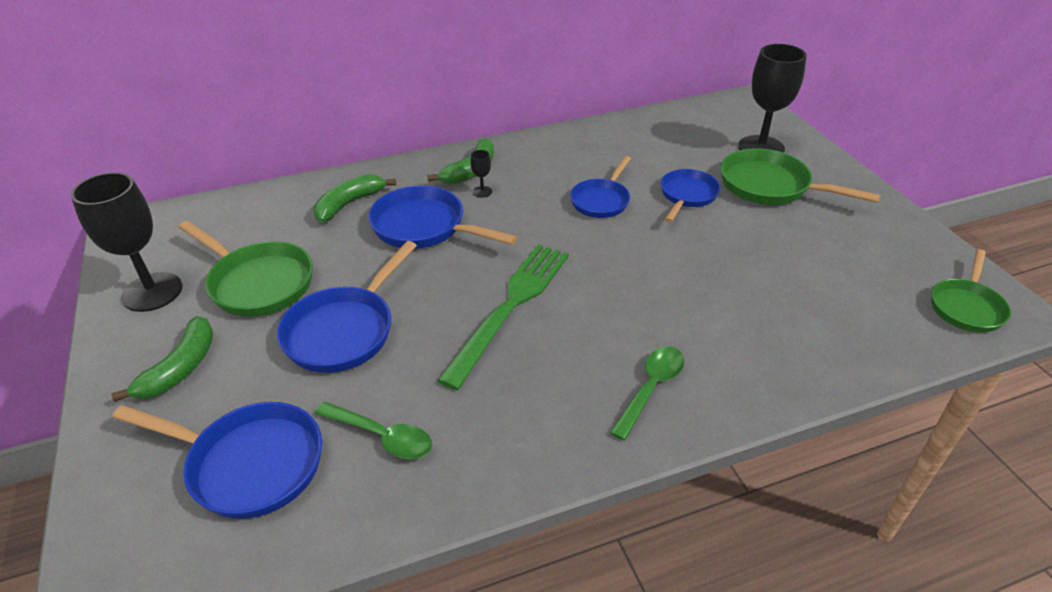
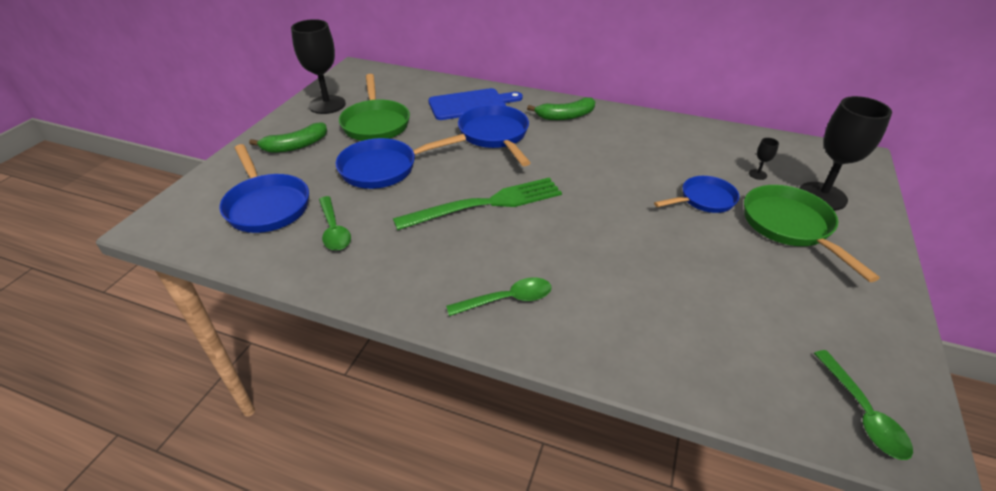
camera: 40 degrees right, 0 degrees up
green banana [314,174,396,223] -> blue cutting board [428,88,523,120]
black goblet [470,150,492,198] -> black goblet moved to [749,138,779,180]
blue pan [570,156,631,218] -> none
green pan [931,249,1011,333] -> green spoon [814,350,913,460]

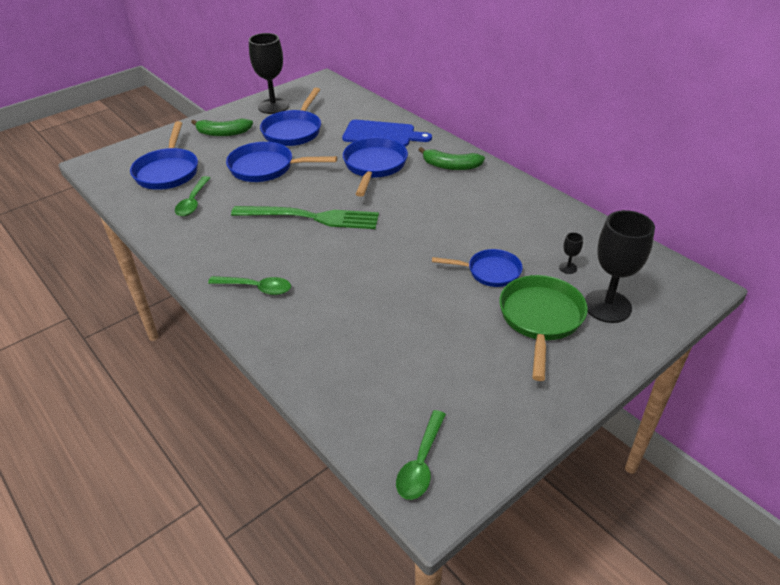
camera: 30 degrees right, 0 degrees up
green pan [339,74,410,141] -> blue pan [260,88,321,146]

